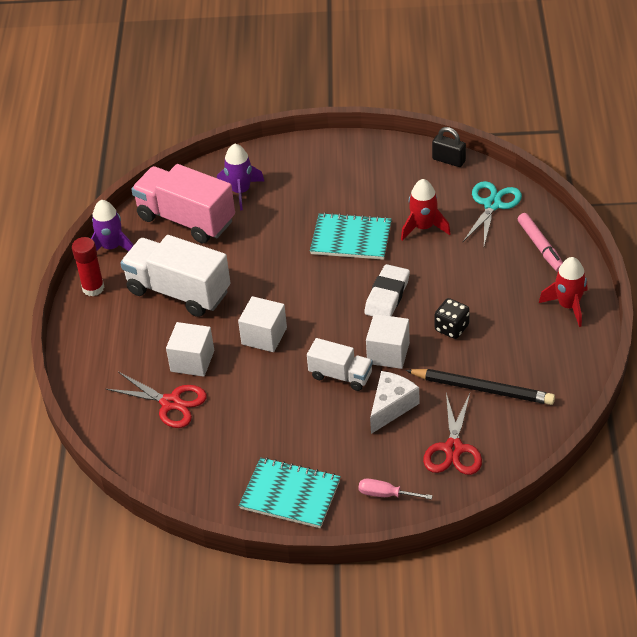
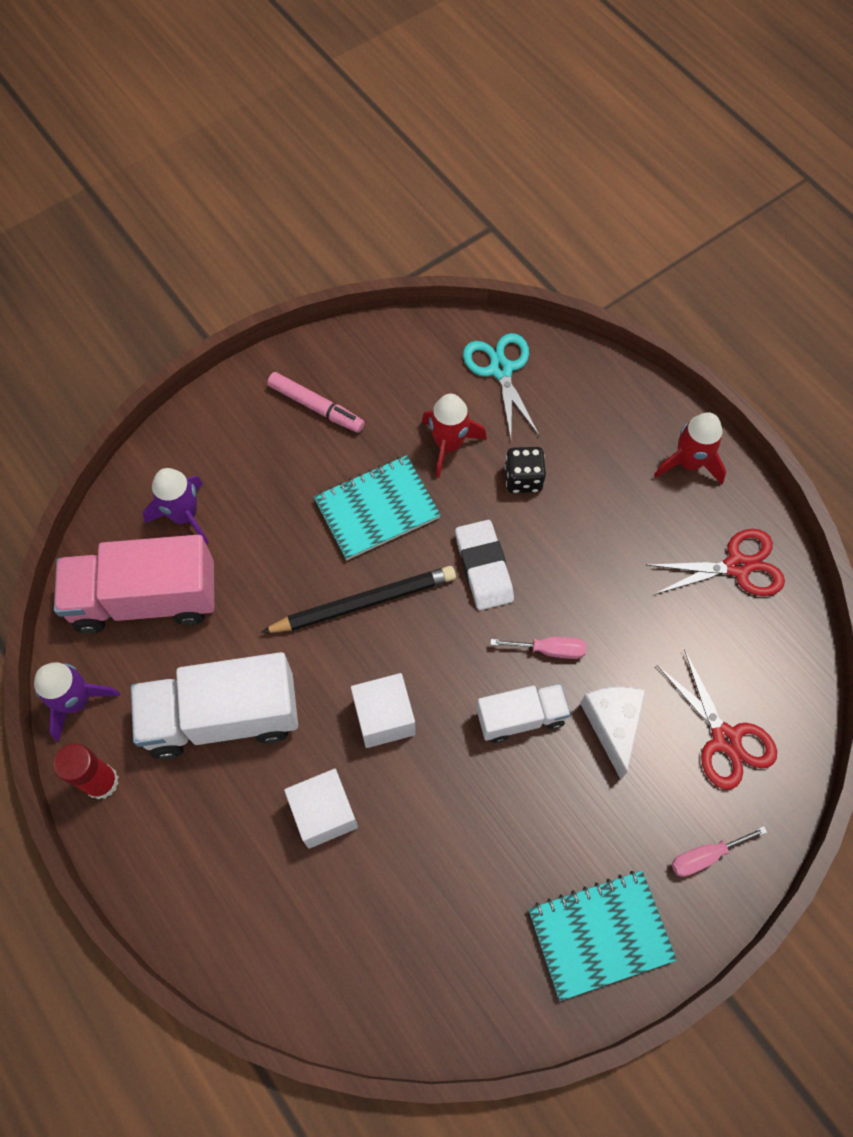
camera: 40 degrees left, 20 degrees up
red scissors [106,372,207,428] -> red scissors moved to [647,529,785,596]
white cube [366,314,410,369] -> pink screwdriver [490,637,586,659]
black pencil [405,369,555,405] -> black pencil moved to [261,566,456,633]
black padlock [432,127,466,167] -> none
black dice [434,298,470,339] -> black dice moved to [505,447,546,493]
pink marker [518,213,563,272] -> pink marker moved to [267,372,365,433]

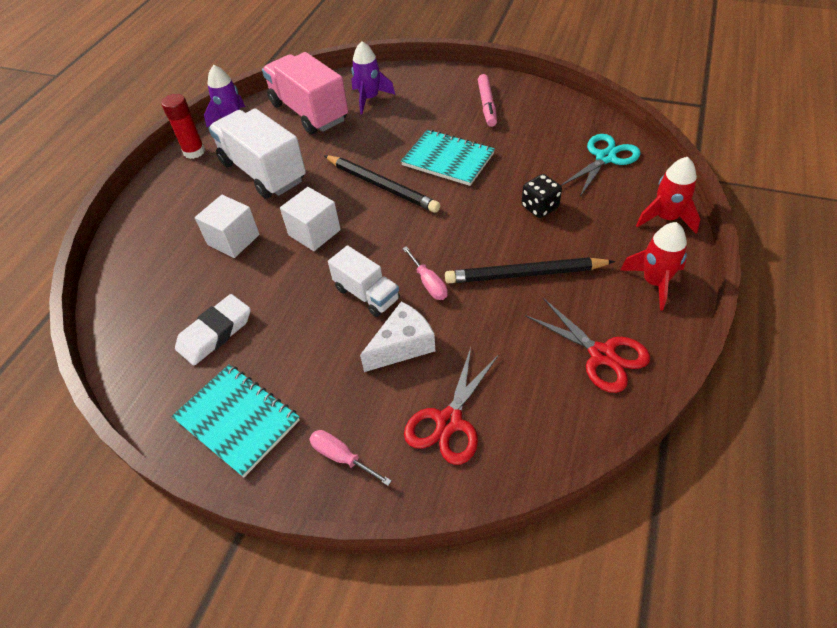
camera: 60 degrees right, 15 degrees down
red rocket [422,394,487,478] -> red rocket moved to [636,157,700,234]
white eraser [455,520,514,610] -> white eraser moved to [175,294,251,365]
none -> black pencil [445,257,615,283]

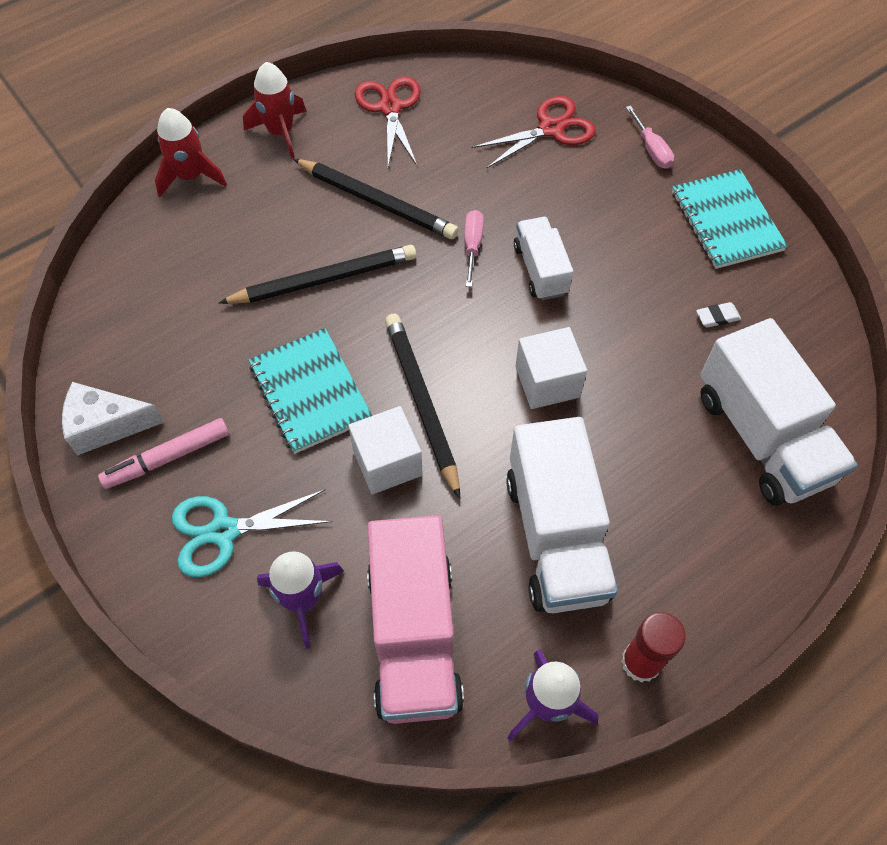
camera: 150 degrees left, 10 degrees up
white eraser [175,294,251,365] -> white eraser [696,302,741,328], size x0.48
white cube [195,195,260,258] -> white cube moved to [348,406,423,494]
white cheese [360,301,435,372] -> white cheese moved to [62,382,164,455]
pink marker [478,74,497,127] -> pink marker turned 150 degrees counterclockwise [98,418,229,489]
black dice [521,174,562,218] -> none
turquoise scissors [561,134,641,197] -> turquoise scissors moved to [172,490,332,577]
none -> black pencil [219,245,417,304]
none -> white truck [700,318,857,506]

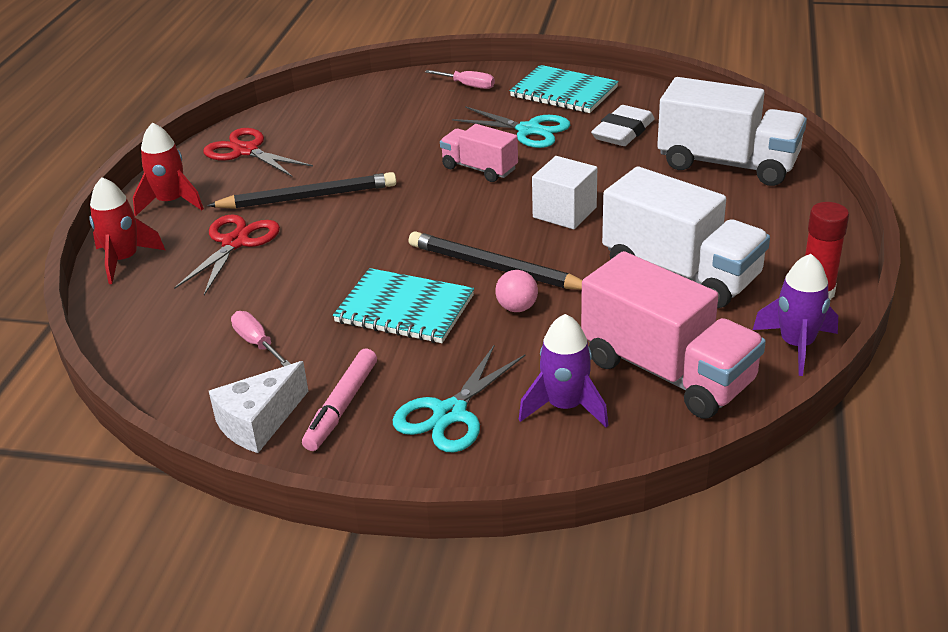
camera: 40 degrees left, 25 degrees down
black pencil [219,245,417,304] -> none
white cube [348,406,423,494] -> pink ball [495,270,538,312]
pink screwdriver [464,210,484,287] -> pink screwdriver moved to [231,311,291,366]
red scissors [472,96,596,169] -> red scissors moved to [174,214,280,295]
white truck [514,217,573,300] -> pink truck [440,124,518,182]
white eraser [696,302,741,328] -> white eraser [591,105,655,146], size x2.08
none -> turquoise scissors [452,106,570,148]

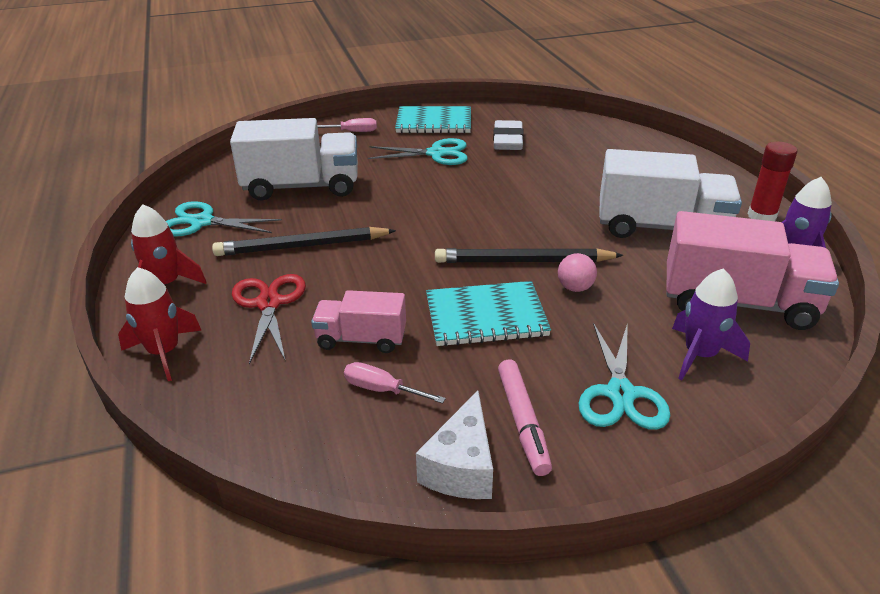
camera: 30 degrees left, 0 degrees up
red scissors [203,128,313,177] -> turquoise scissors [166,201,282,237]
black pencil [207,172,397,209] -> black pencil turned 150 degrees counterclockwise [212,227,396,256]
pink truck [440,124,518,182] -> pink truck moved to [311,290,406,353]
white cube [532,156,597,229] -> none
white truck [657,77,807,186] -> white truck moved to [230,118,358,201]

